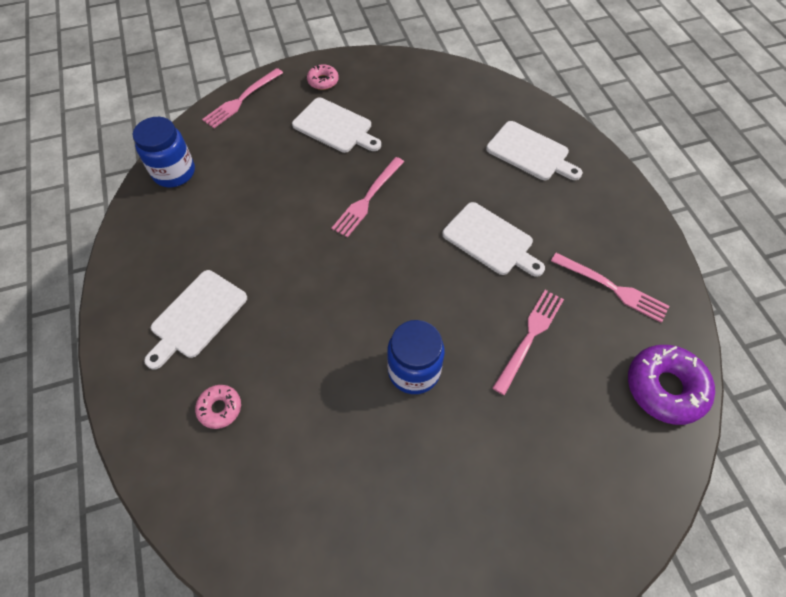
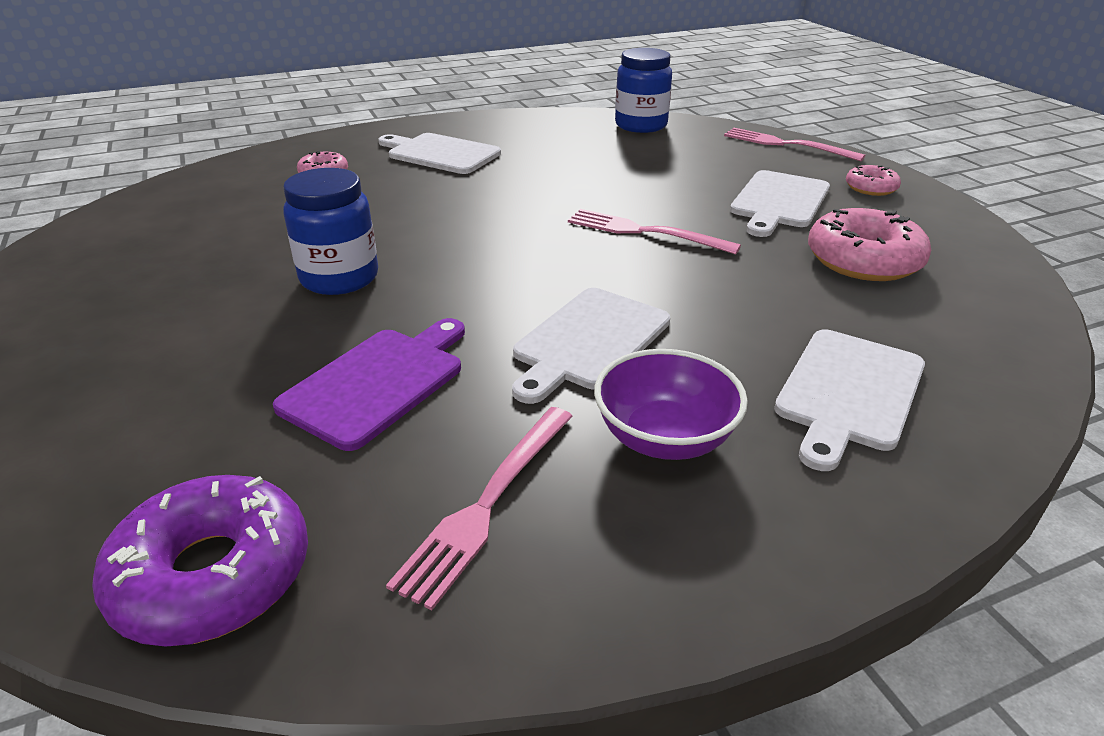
camera: 85 degrees right, 25 degrees down
pink fork [492,290,564,395] -> purple cutting board [273,318,465,451]
none -> purple bowl [594,349,748,460]
none -> pink donut [808,208,931,281]

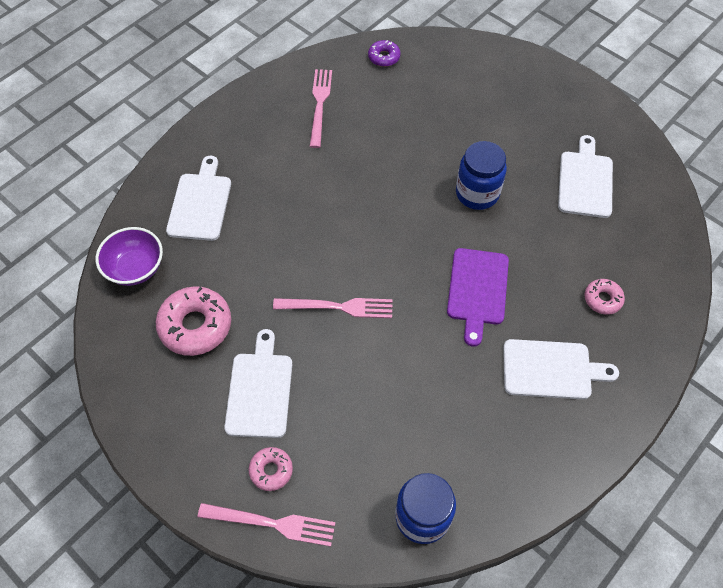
camera: 155 degrees right, 25 degrees up
purple donut [92,475,308,647] -> purple donut [368,40,401,67], size x0.54
purple cutting board [273,318,465,451] -> purple cutting board moved to [447,248,509,347]
white cutting board [512,288,670,404] -> white cutting board moved to [558,135,613,218]
purple bowl [594,349,748,460] -> purple bowl moved to [96,227,163,286]
pink donut [846,165,901,196] -> pink donut moved to [249,447,293,491]

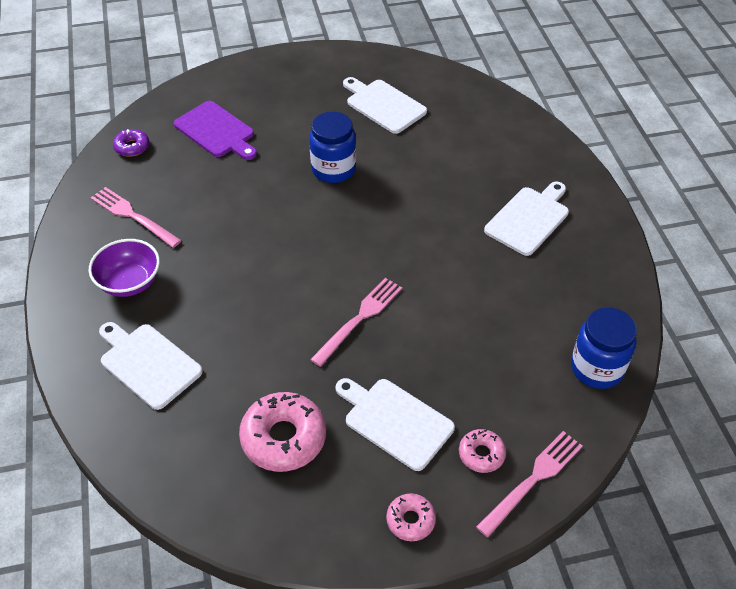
camera: 55 degrees left, 10 degrees down
purple bowl [96,227,163,286] -> purple bowl moved to [89,239,160,297]
purple cutting board [447,248,509,347] -> purple cutting board moved to [174,101,257,160]
pink donut [585,279,625,315] -> pink donut moved to [386,493,436,541]

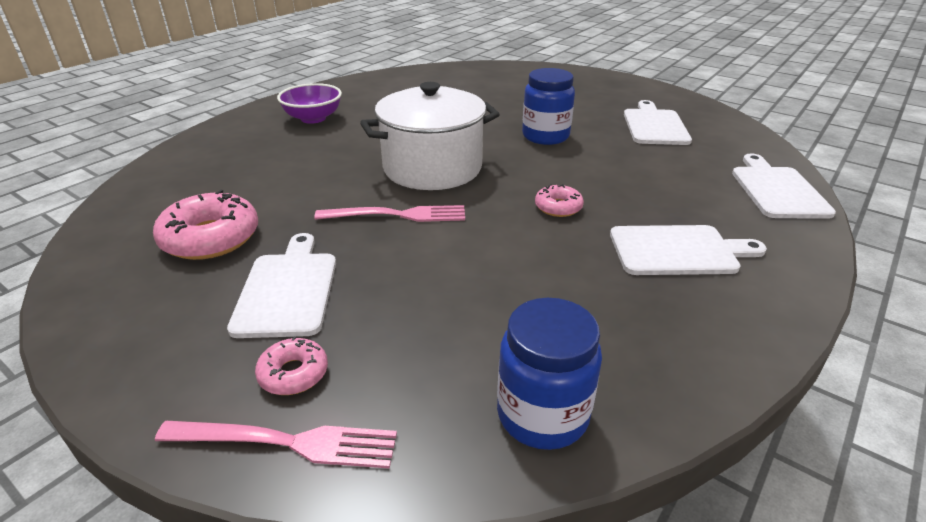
camera: 50 degrees right, 15 degrees down
pink fork [91,187,182,248] -> none
white cutting board [99,322,203,410] -> white cutting board moved to [732,153,836,219]
purple donut [113,129,149,157] -> none
purple cutting board [174,101,257,160] -> none
pink donut [386,493,436,541] -> pink donut moved to [535,184,584,217]
none -> white pot [360,82,500,190]

